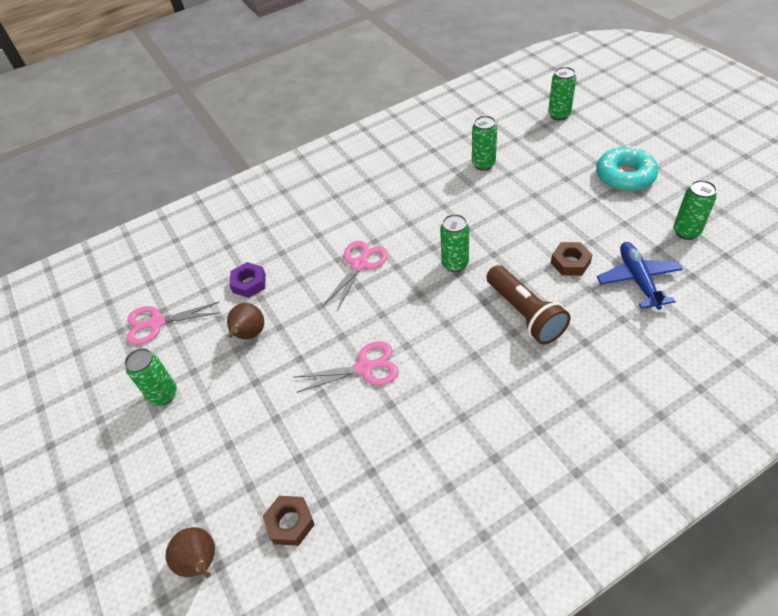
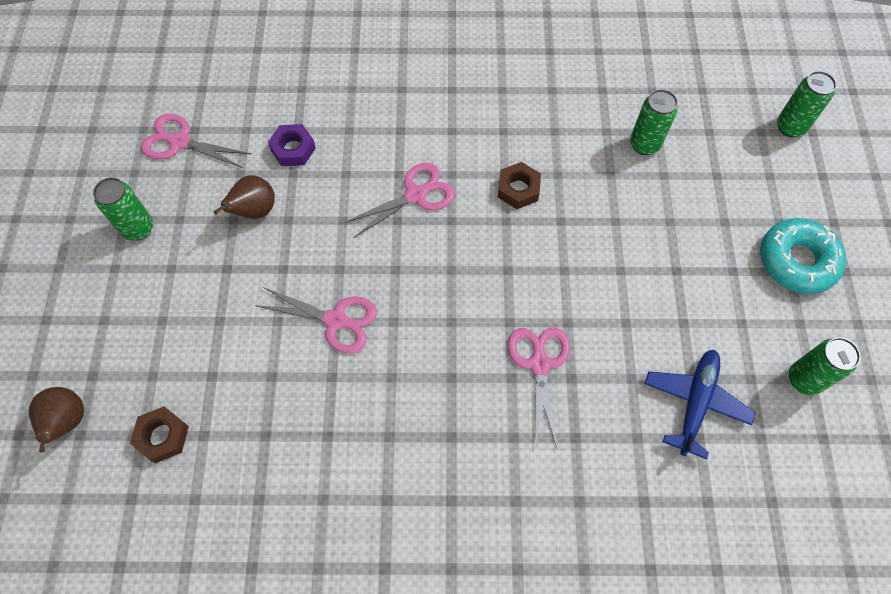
camera: 25 degrees right, 15 degrees up
green can [440,214,469,272] -> none
brown flashlight [486,265,571,344] -> pink scissors [508,327,570,448]
brown nut [551,242,593,276] -> brown nut moved to [498,162,541,209]

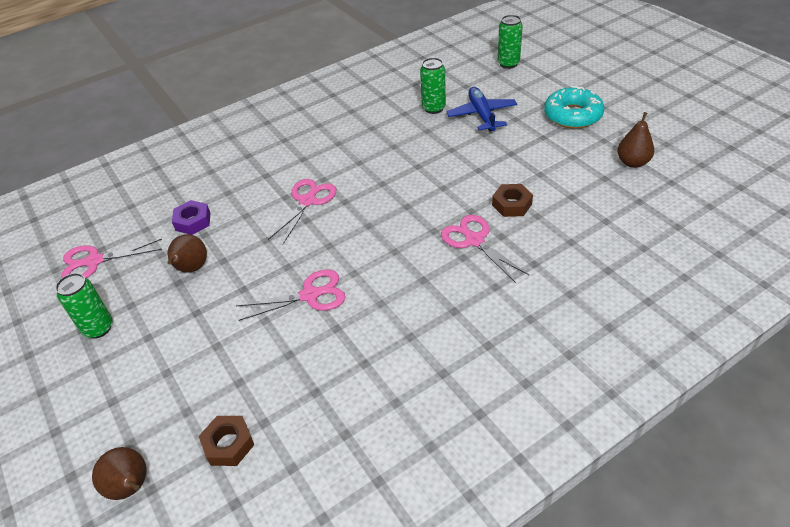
camera: 30 degrees left, 20 degrees down
brown nut [498,162,541,209] -> brown nut moved to [492,184,533,217]
blue plane [644,350,756,459] -> blue plane moved to [446,87,517,131]
green can [789,337,861,395] -> brown pear [617,112,654,168]

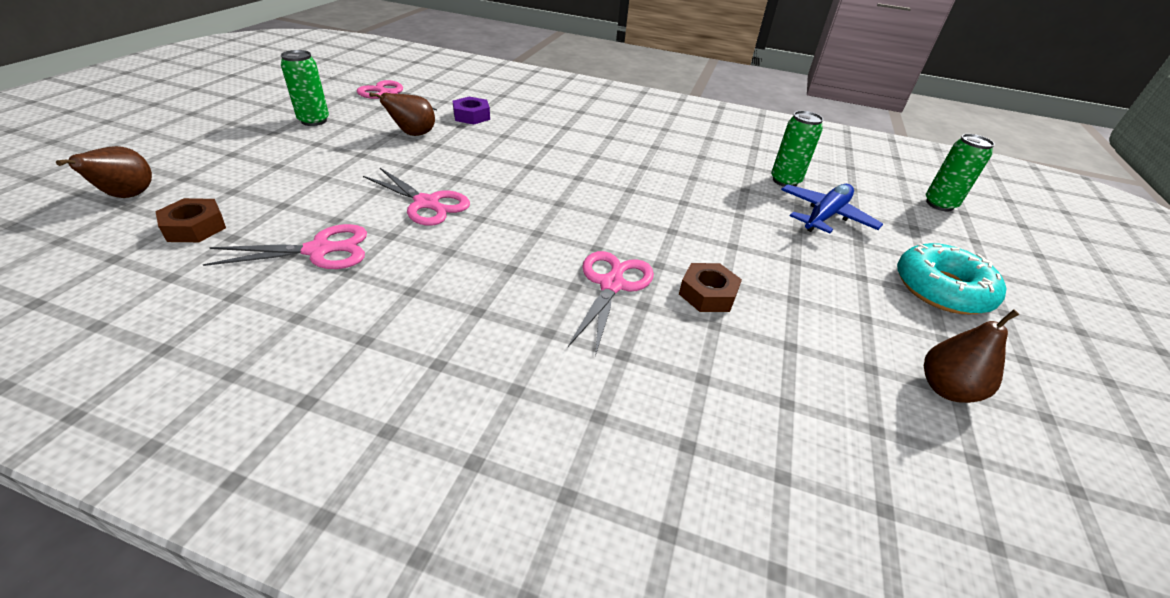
camera: 45 degrees right, 5 degrees down
pink scissors [268,179,337,244] -> pink scissors moved to [203,224,367,269]

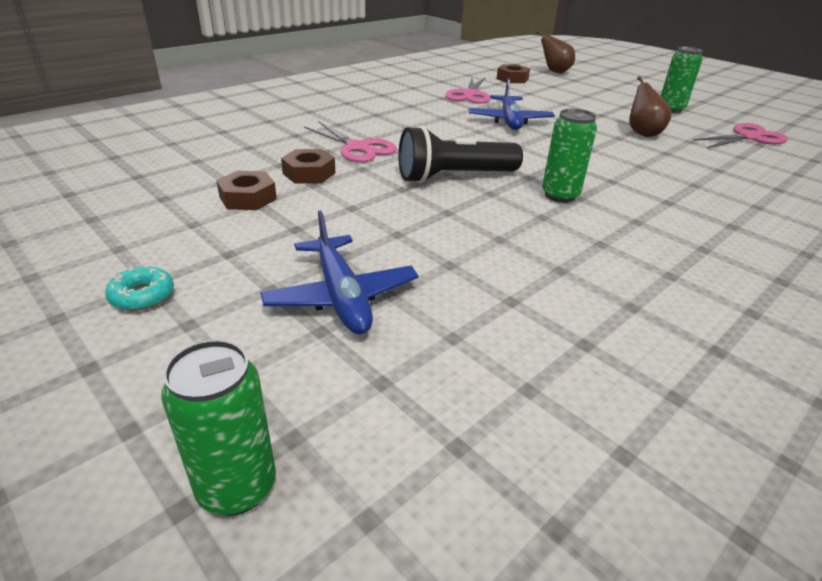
camera: 120 degrees right, 5 degrees down
pink scissors [363,168,470,226] -> blue plane [468,78,555,130]
purple nut [453,97,490,124] -> none
green can [771,111,823,187] -> green can moved to [542,109,597,203]
turquoise donut [897,243,1006,314] -> turquoise donut [105,265,174,311], size x0.49
brown pear [924,309,1020,403] -> none
none -> brown nut [216,170,277,210]
none -> black flashlight [398,126,523,183]

